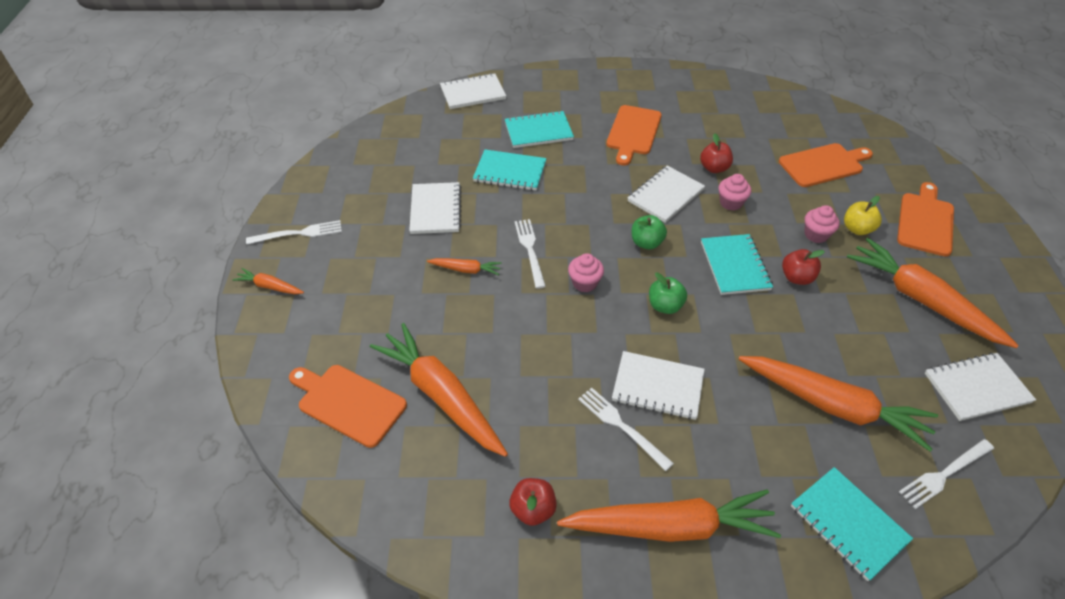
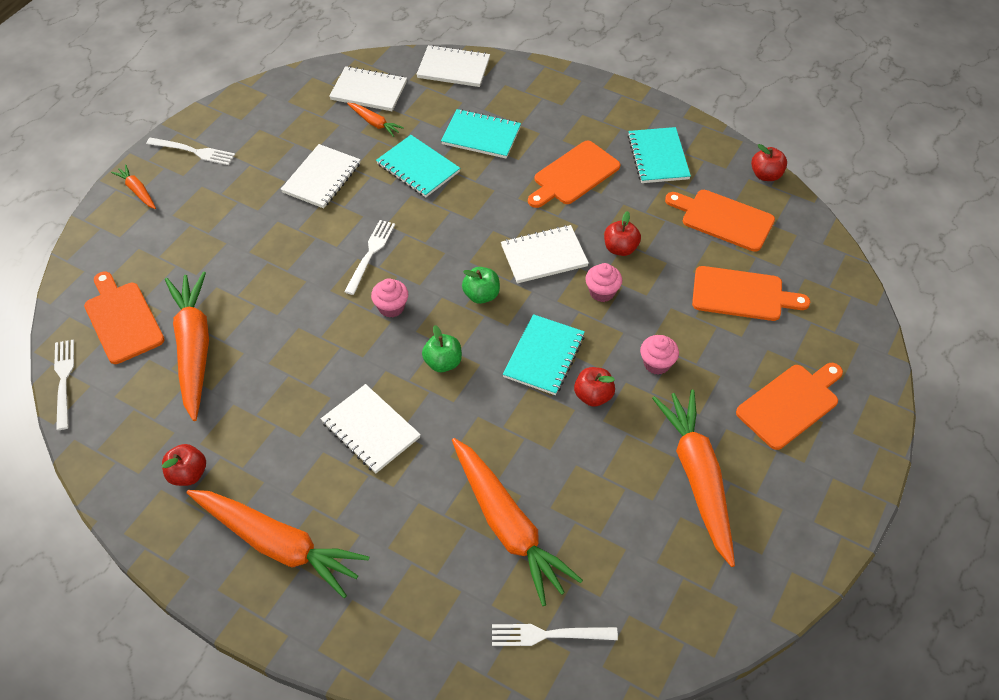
camera: 30 degrees right, 5 degrees up
orange carrot [427,258,502,275] -> orange carrot moved to [347,103,404,137]
white fork [578,388,674,471] -> white fork moved to [54,339,74,430]
turquoise notebook [791,467,913,581] -> turquoise notebook moved to [628,127,691,183]
yellow apple [844,196,882,235] -> none
white notebook [925,353,1036,421] -> white notebook moved to [329,66,407,111]
none -> orange cutting board [665,190,775,252]
none -> red apple [751,144,787,181]

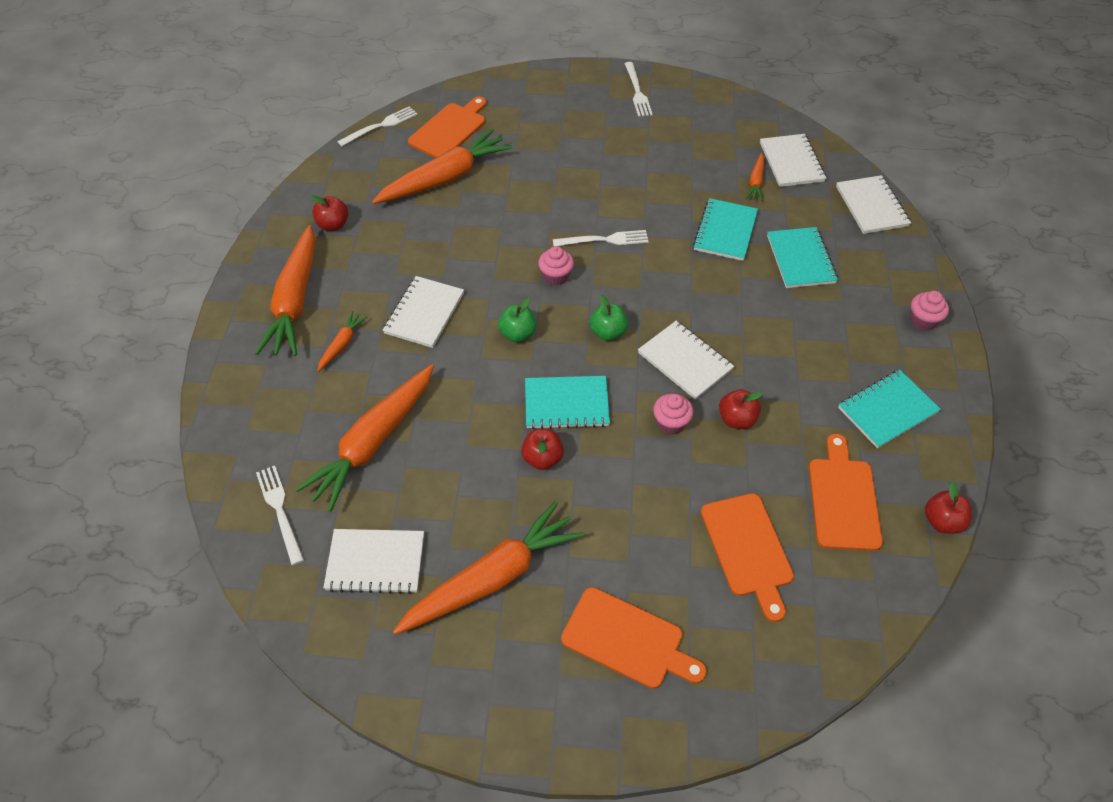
camera: 65 degrees right, 0 degrees up
orange carrot [111,164,156,209] -> orange carrot moved to [317,311,368,372]
white notebook [281,144,361,208] -> white notebook moved to [323,529,424,594]
orange cutting board [528,141,620,208] -> none
pink cupcake [640,335,679,375] -> pink cupcake moved to [910,291,949,330]

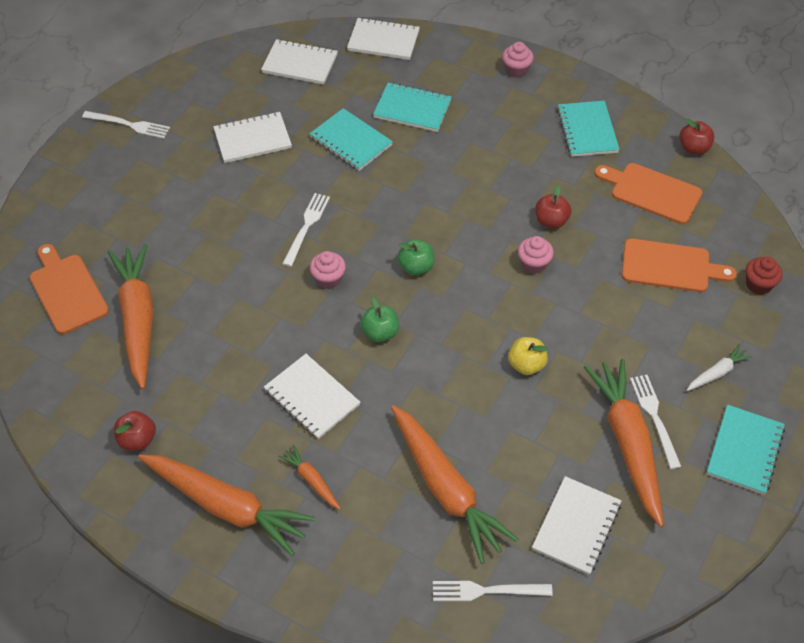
camera: 65 degrees left, 0 degrees up
white fork [337,106,417,146] -> white fork moved to [630,375,681,469]
red apple [521,429,564,470] -> yellow apple [508,337,548,375]
turquoise notebook [525,376,610,429] -> turquoise notebook moved to [707,405,785,495]
orange cutting board [561,587,707,689] -> white carrot [687,344,753,391]
white notebook [638,321,734,400] -> white notebook moved to [213,112,292,163]
orange carrot [746,153,764,201] -> none
none -> red cupcake [746,257,782,295]

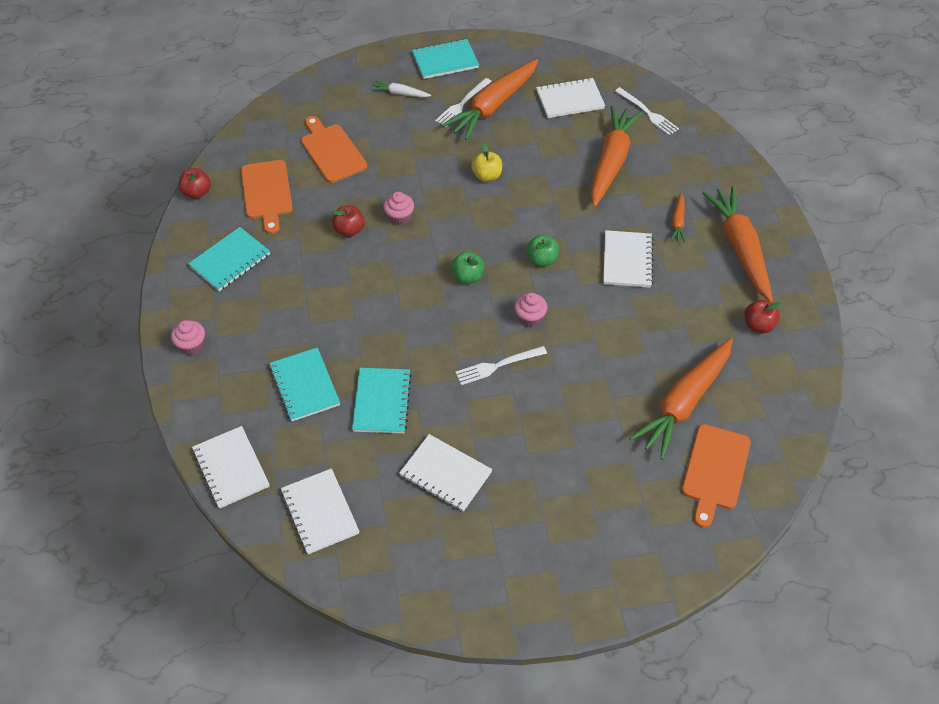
camera: 130 degrees left, 0 degrees up
white fork [82,111,170,139] -> none
red cupcake [746,257,782,295] -> none

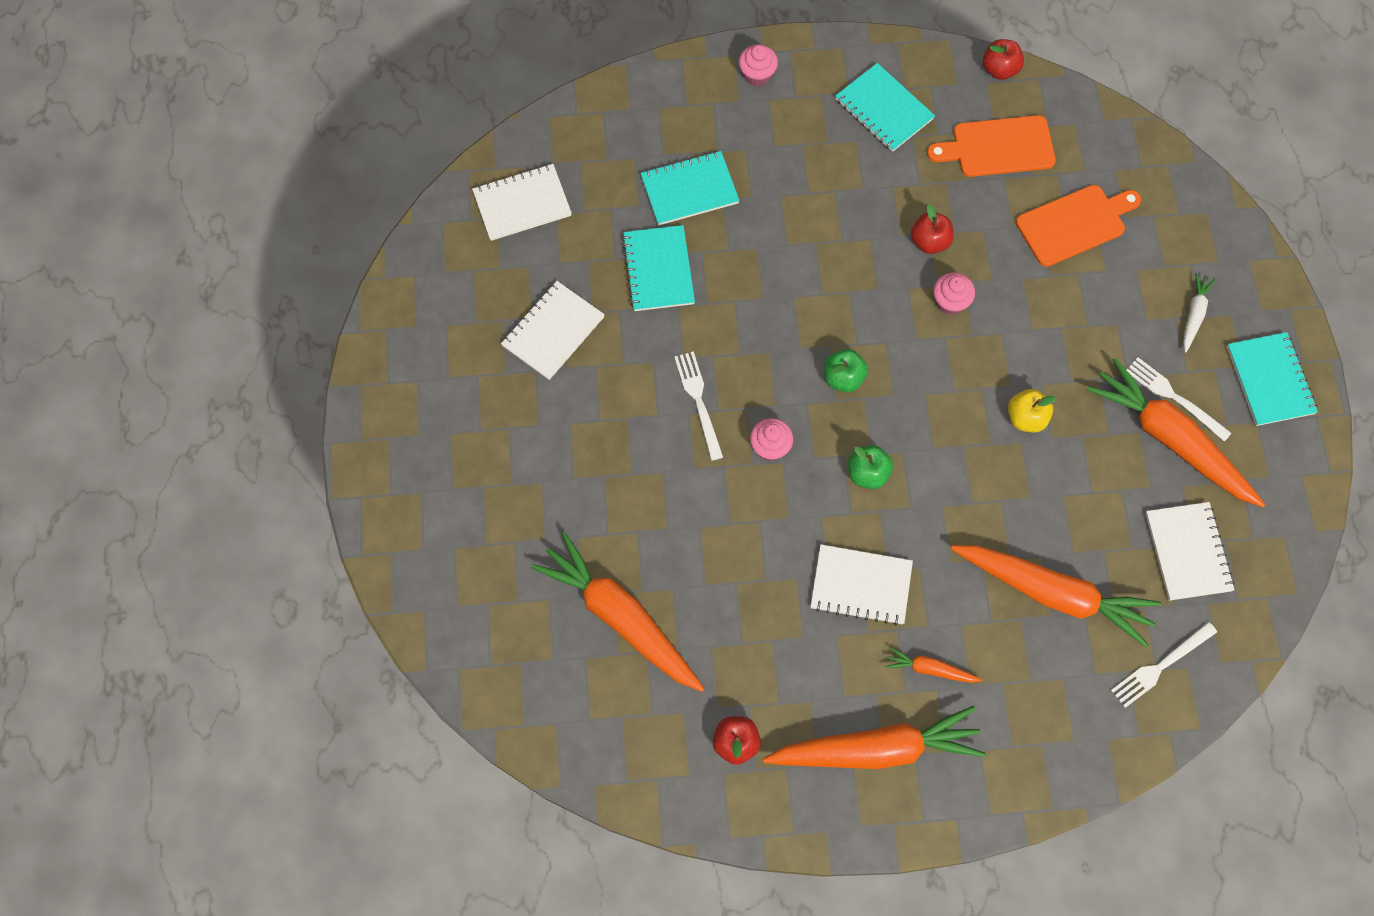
camera: 95 degrees right, 15 degrees up
white notebook [192,426,270,509] -> none
turquoise notebook [352,368,412,433] -> turquoise notebook turned 75 degrees clockwise [622,225,695,311]
orange cutting board [682,424,751,528] -> none

